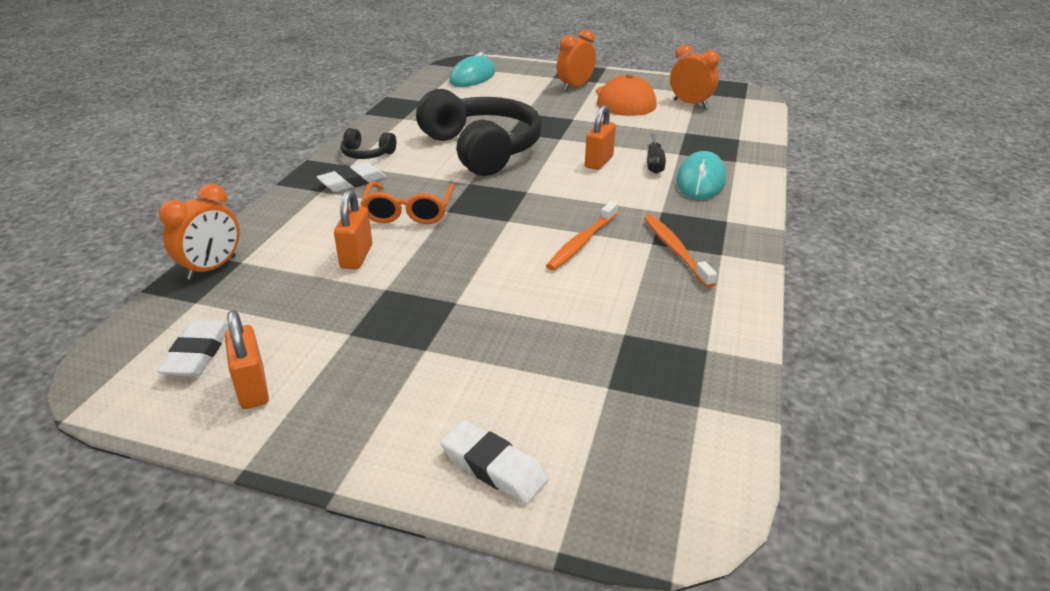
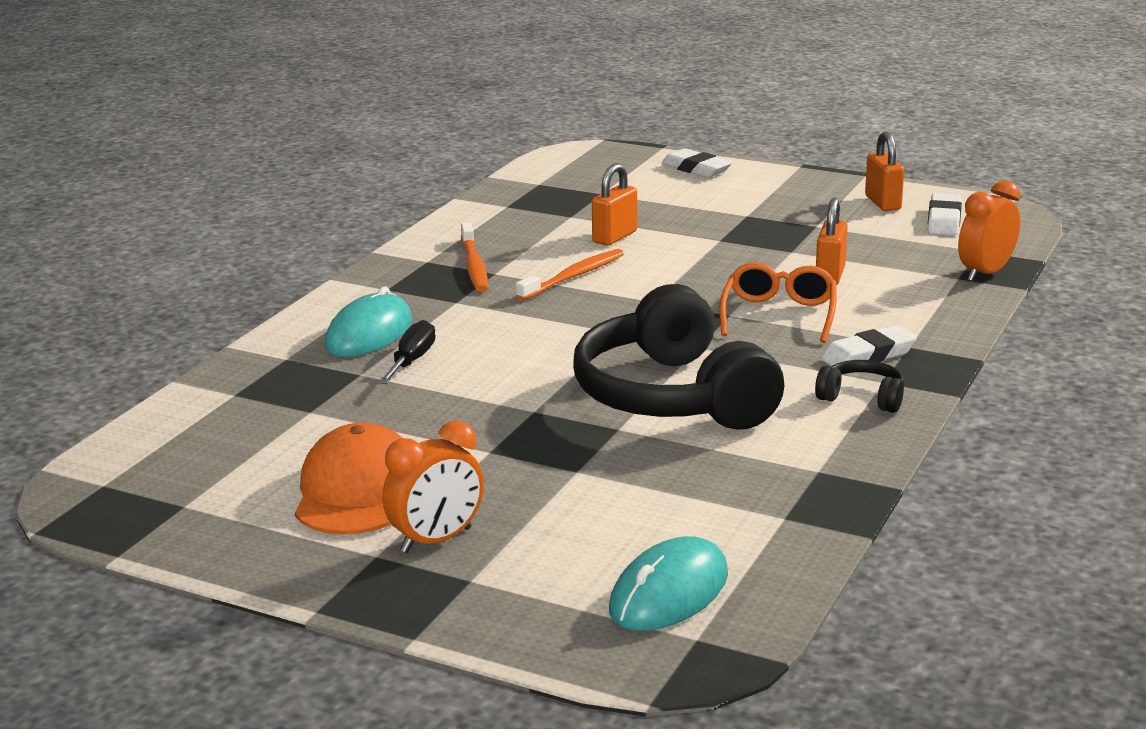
camera: 170 degrees left, 10 degrees down
orange padlock [585,105,616,170] -> orange padlock moved to [592,163,637,246]
orange clock [670,45,720,108] -> none

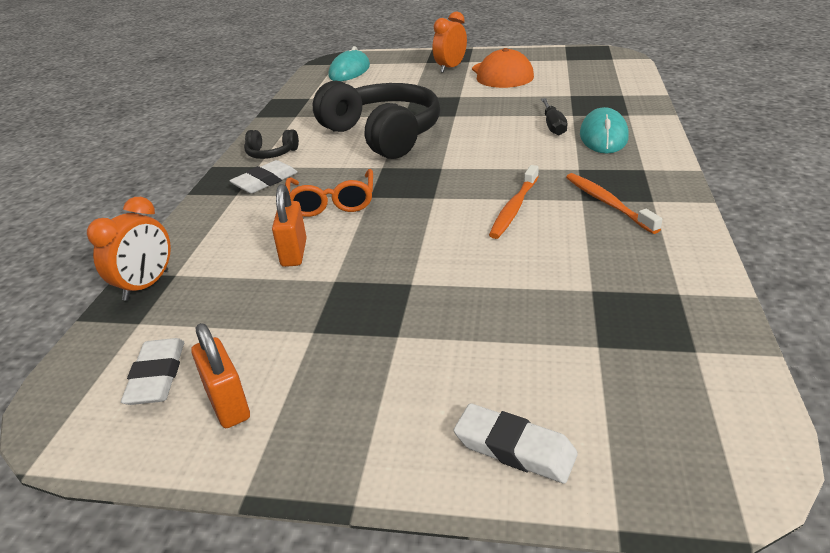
camera: 165 degrees right, 10 degrees up
orange padlock [592,163,637,246] -> none

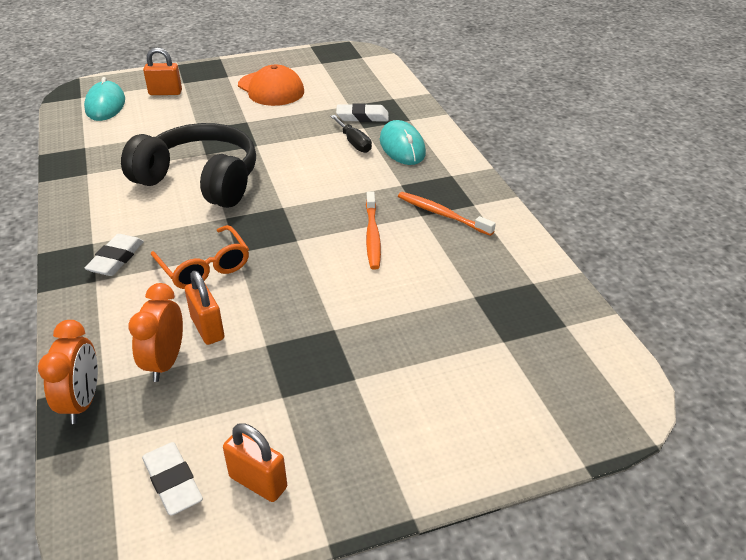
camera: 30 degrees left, 5 degrees up
black headphones [244,130,299,159] -> none
orange clock [433,11,467,73] -> orange clock moved to [128,283,183,382]
white eraser [454,403,578,483] -> white eraser moved to [336,103,389,122]
none -> orange padlock [143,47,182,95]

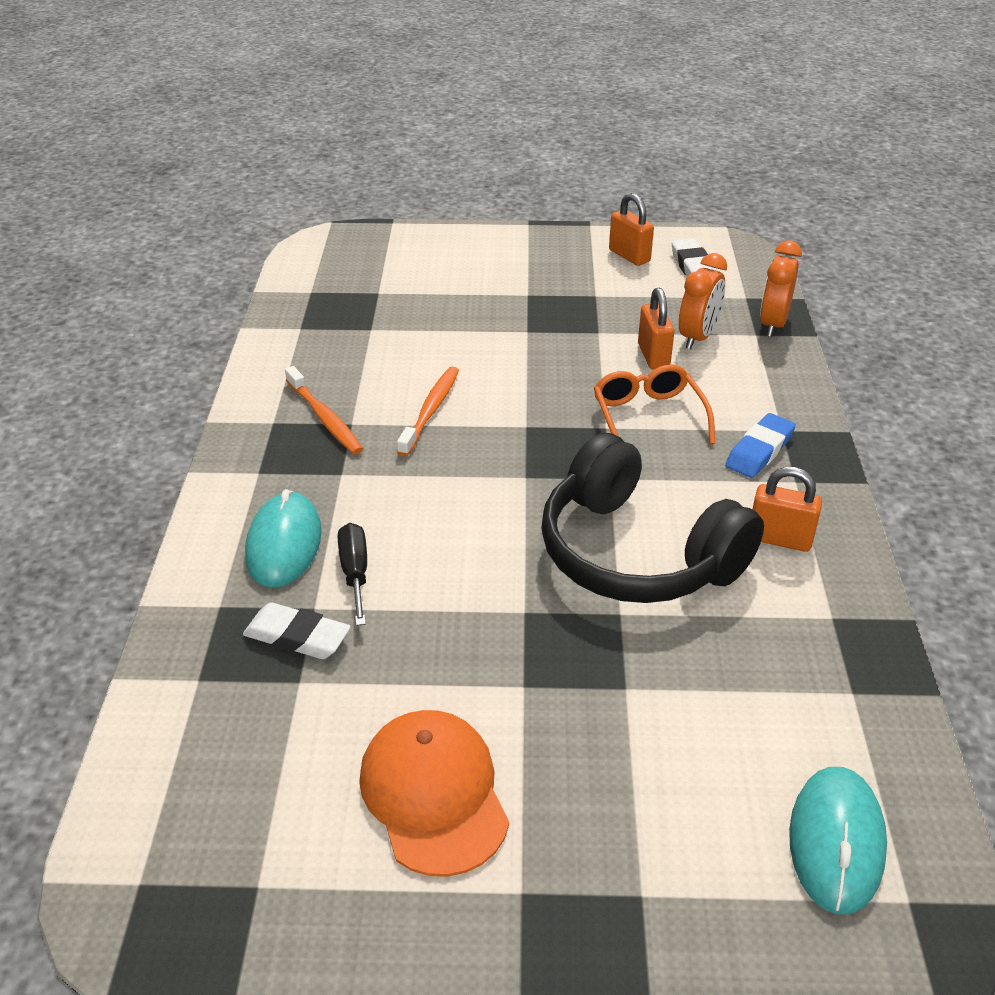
camera: 160 degrees left, 0 degrees up
white eraser [84,234,144,276] -> blue eraser [725,413,796,478]
orange padlock [143,47,182,95] -> orange padlock moved to [752,467,822,552]

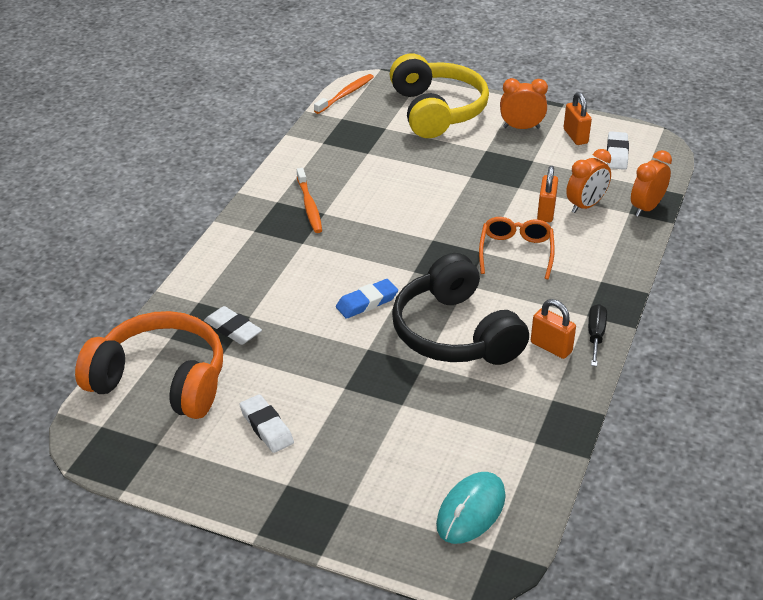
camera: 20 degrees right, 0 degrees up
turquoise mouse [245,489,322,588] -> none
black screwdriver [338,523,367,626] -> black screwdriver moved to [588,304,607,366]
orange cap [359,710,509,877] -> white eraser [239,394,294,453]
orange toothbrush [397,367,459,456] -> orange toothbrush moved to [314,74,374,114]
blue eraser [725,413,796,478] -> blue eraser moved to [336,279,398,319]
none -> orange headphones [75,311,223,419]
none -> yellow headphones [390,53,489,138]
none -> orange clock [500,78,548,129]

